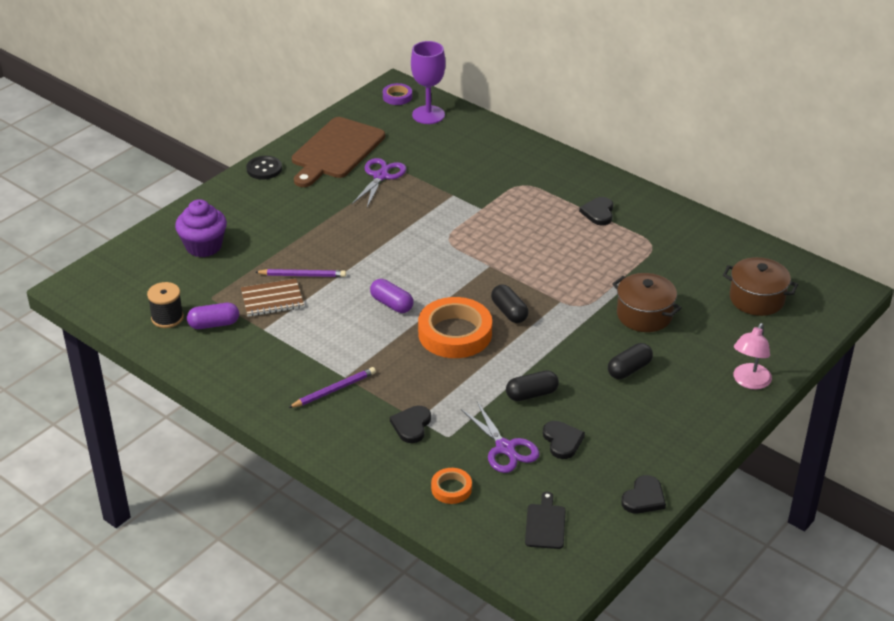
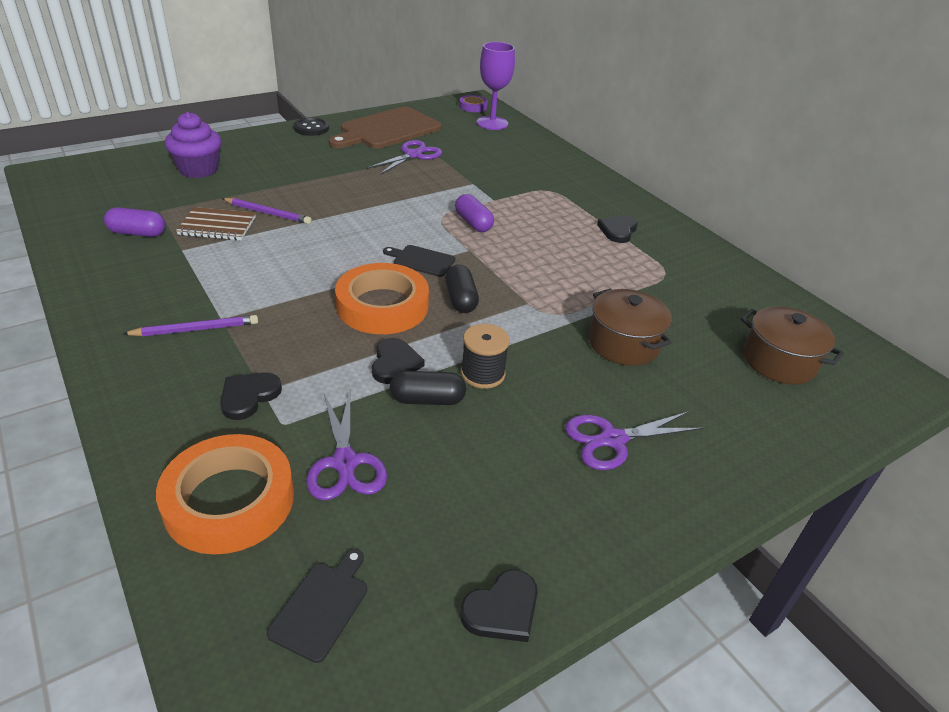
camera: 15 degrees right, 0 degrees up
black spool [147,282,184,328] -> black spool moved to [461,324,510,389]
purple capsule [370,279,413,313] -> purple capsule moved to [455,194,494,232]
orange tape [431,468,472,504] -> orange tape [156,434,294,555], size x2.04
black heart [543,421,585,459] -> black heart moved to [372,338,425,384]
black capsule [608,343,653,379] -> none
pink lamp [733,323,772,389] -> none
none -> black cutting board [383,245,455,277]
none -> purple scissors [565,411,703,470]

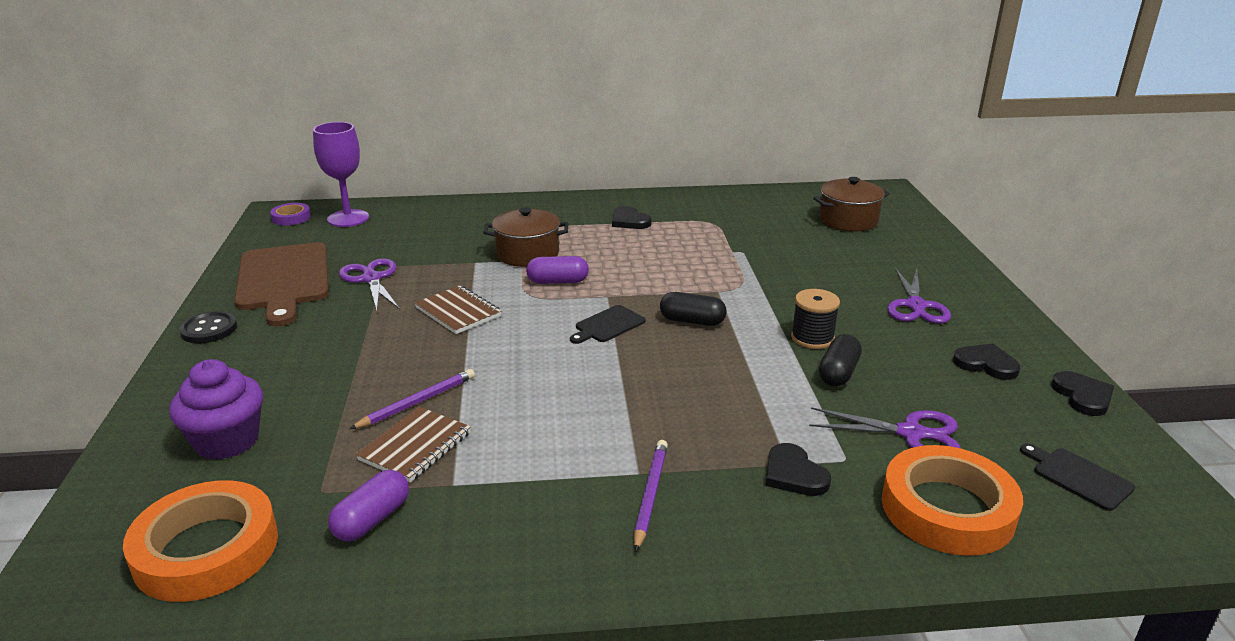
camera: 60 degrees left, 10 degrees down
orange tape [335,263,429,334] -> orange tape moved to [123,480,278,602]
black heart [372,338,425,384] -> black heart moved to [953,344,1020,380]
brown pot [589,288,672,366] -> brown pot moved to [483,207,568,267]
none -> brown notebook [415,286,502,334]

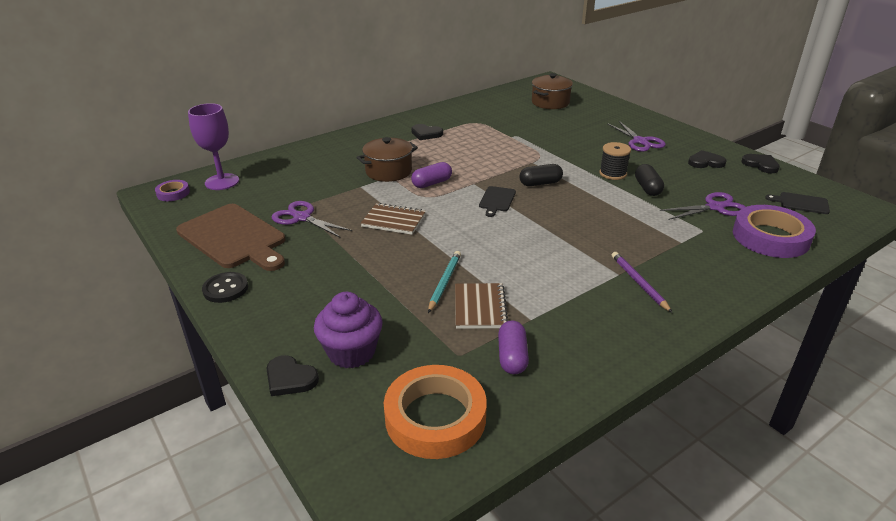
camera: 30 degrees left, 5 degrees up
purple pencil [350,369,475,429] -> turquoise pencil [428,251,461,313]
black heart [766,443,831,496] -> black heart moved to [266,355,319,396]
orange tape [882,445,1023,556] -> purple tape [733,205,816,258]

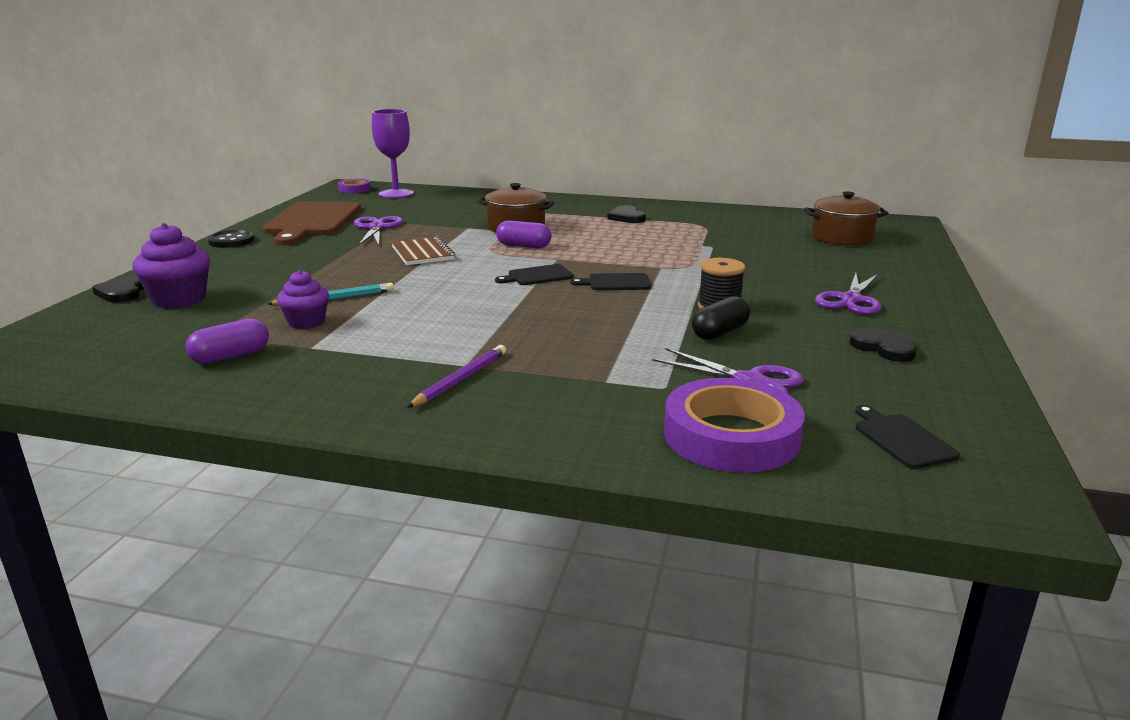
camera: 50 degrees right, 10 degrees down
orange tape [384,365,487,459] -> none
brown notebook [455,283,508,329] -> purple cupcake [277,270,329,329]
black capsule [519,164,563,186] -> black cutting board [570,273,651,290]
black heart [742,154,780,173] -> none

